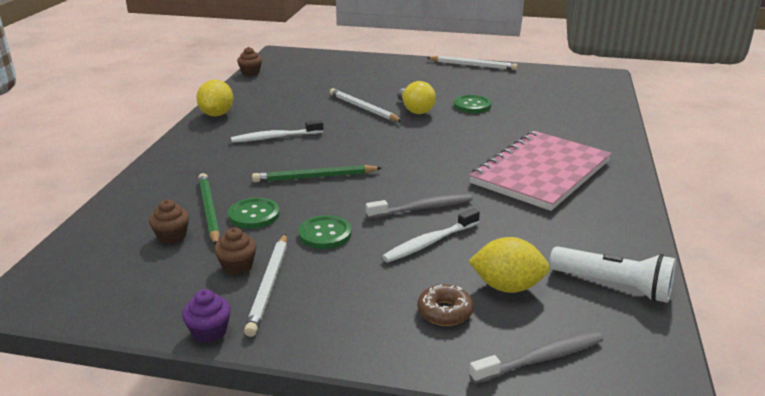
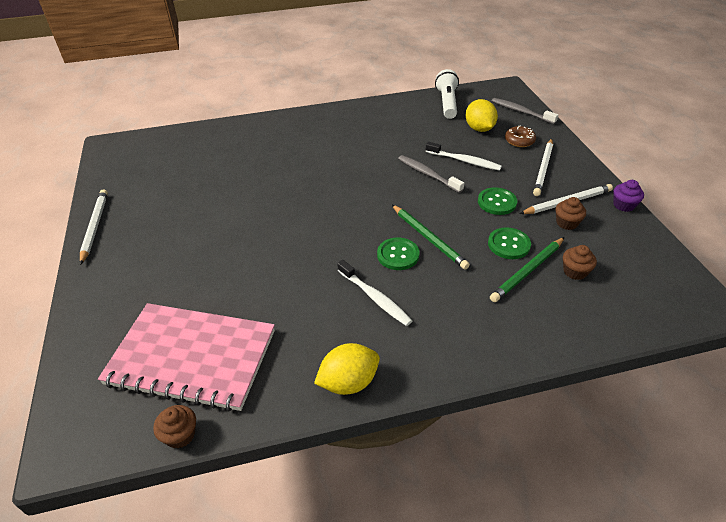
camera: 115 degrees left, 15 degrees up
white pencil [330,88,403,122] -> white pencil moved to [533,138,553,196]
yellow light bulb [397,81,436,114] -> none
green button [454,95,491,113] -> green button moved to [377,238,420,270]
pink notebook [469,131,611,211] -> pink notebook moved to [98,303,275,412]

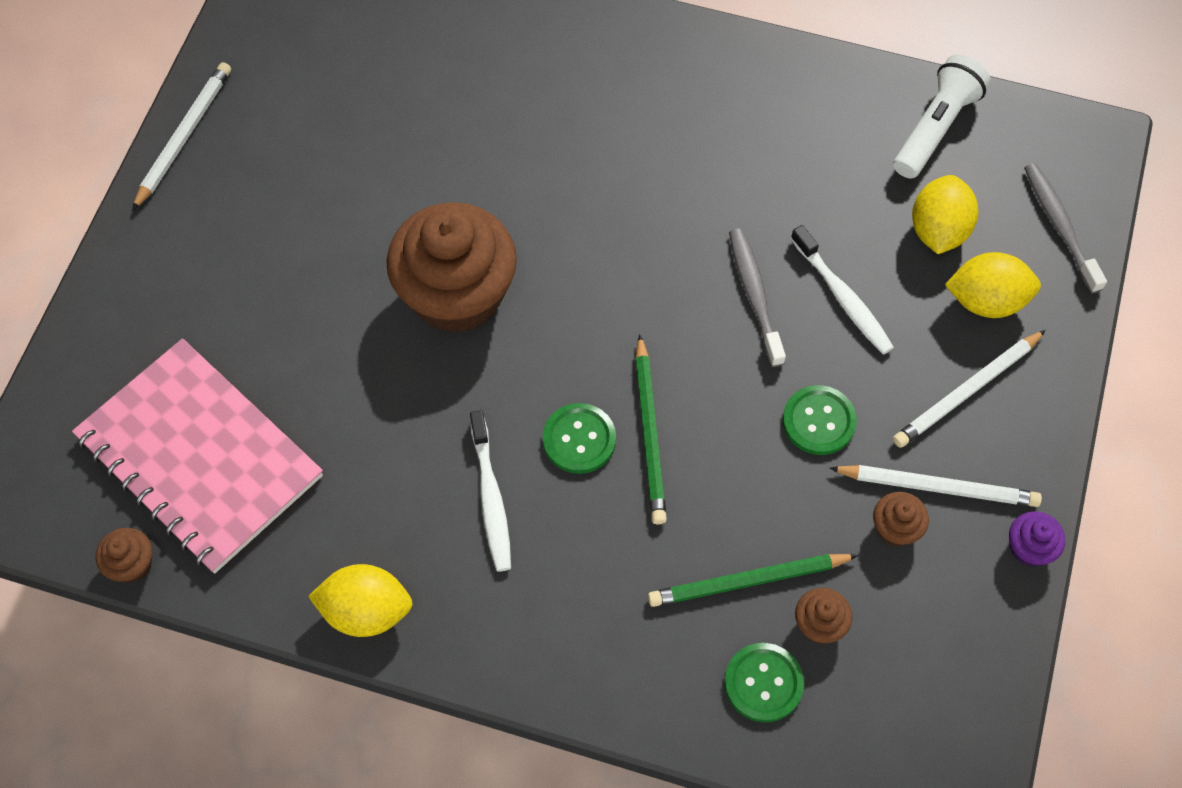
camera: 30 degrees right, 20 degrees up
green button [488,227,531,259] -> green button moved to [724,643,804,722]
brown donut [505,126,536,147] -> yellow lemon [945,252,1041,318]
none -> brown cupcake [386,202,517,333]

